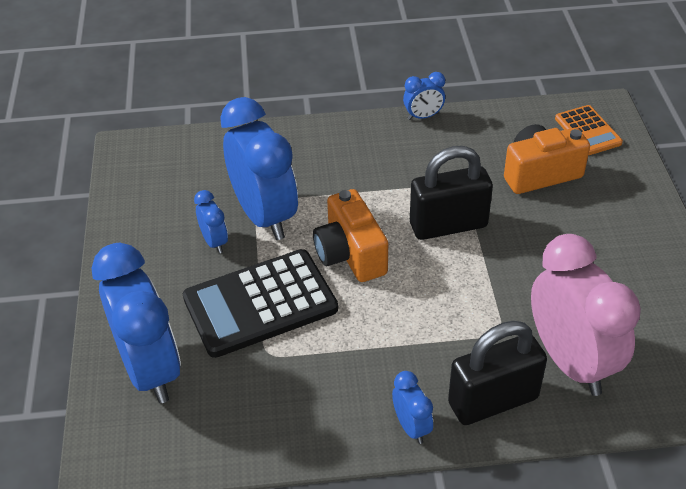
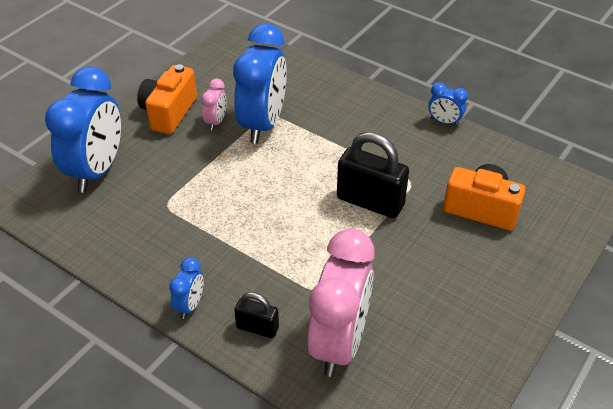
camera: 40 degrees right, 0 degrees up
black calculator [183,249,338,358] -> none
blue clock [194,190,228,254] -> pink clock [201,79,227,131]
orange camera [313,189,388,282] -> orange camera moved to [137,64,197,134]
black padlock [448,321,547,425] -> black padlock [234,292,279,338], size x0.54
orange calculator [555,105,623,155] -> none

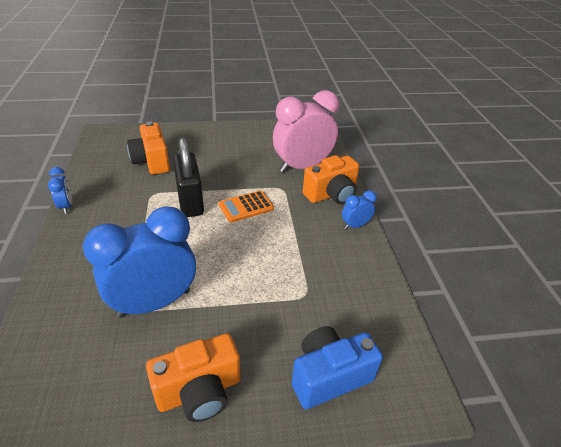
camera: 135 degrees left, 5 degrees down
blue clock [45,67,121,193] -> blue camera [292,326,383,409]
pink clock [201,79,227,131] -> none
black padlock [234,292,279,338] -> orange camera [303,155,359,204]
none -> orange calculator [219,191,274,222]

